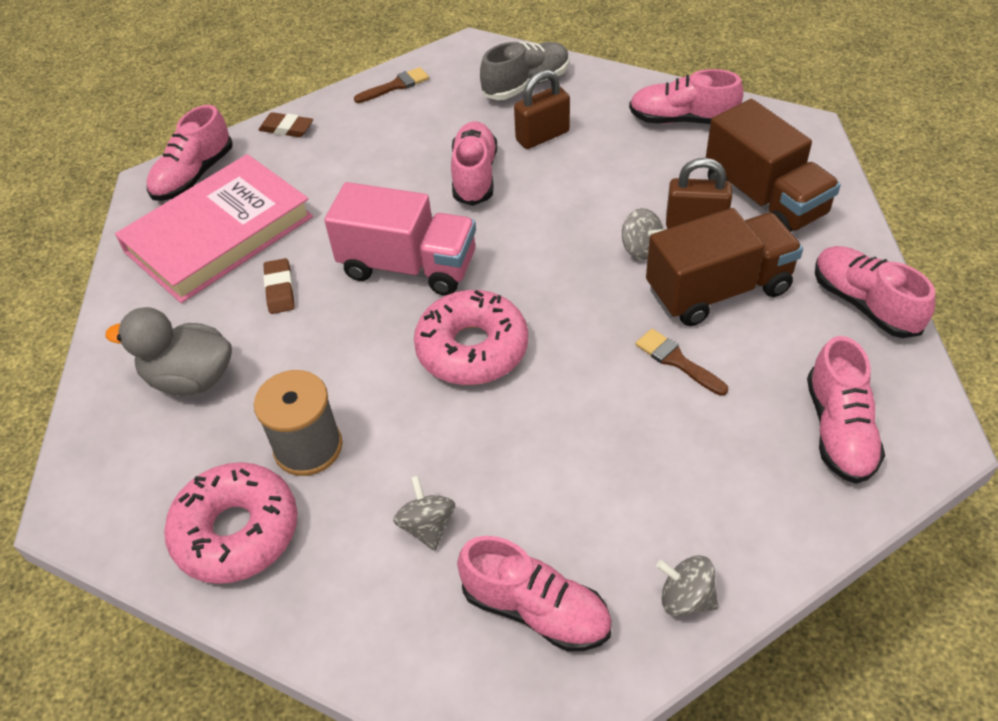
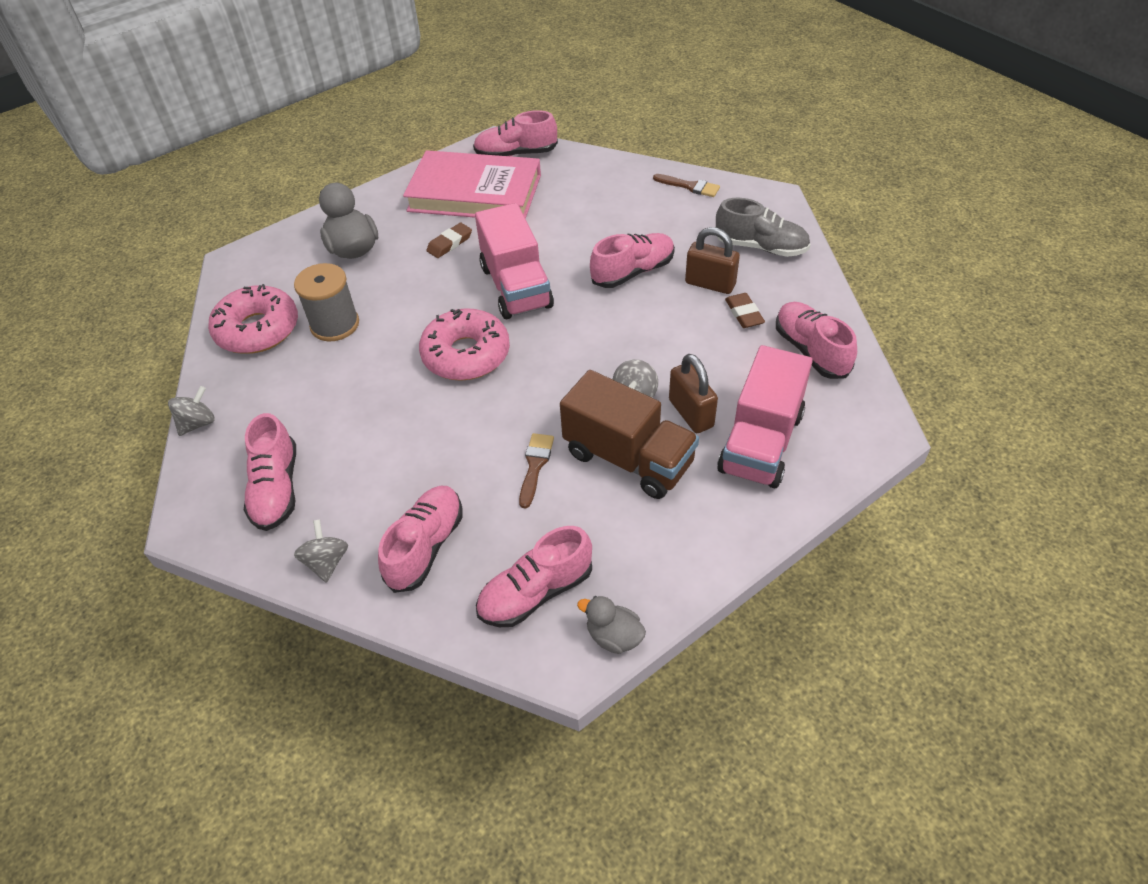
camera: 55 degrees right, 0 degrees up
brown eraser [259,112,313,137] -> brown eraser moved to [725,293,765,328]
grey spinning top [393,475,455,551] -> grey spinning top moved to [168,386,215,436]
brown truck [706,99,841,232] -> pink truck [717,345,813,488]
pink shoe [815,246,935,338] -> pink shoe moved to [378,486,463,593]
none -> grey duck [577,596,646,654]

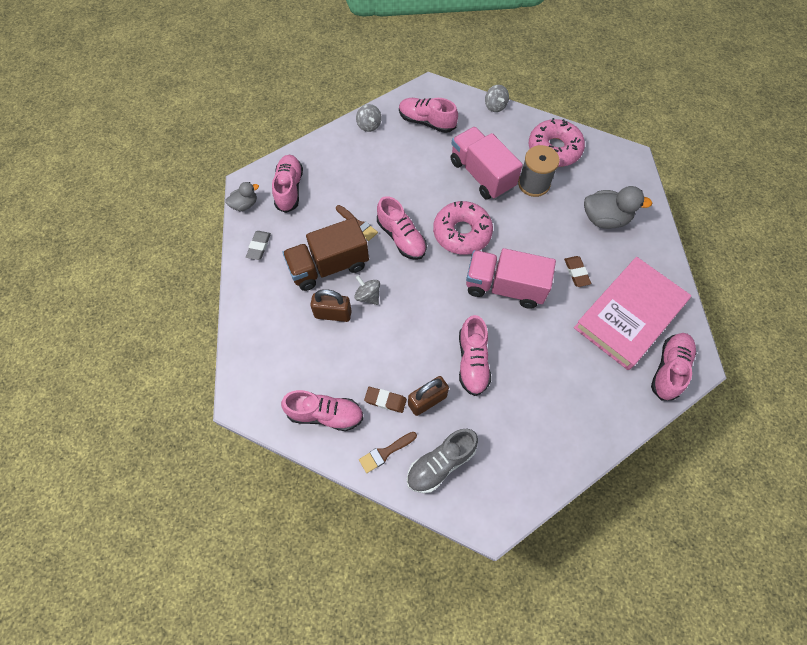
camera: 120 degrees right, 15 degrees up
grey spinning top [294,519,348,583] -> grey spinning top turned 45 degrees clockwise [356,104,382,132]
pink shoe [378,486,463,593] -> pink shoe moved to [377,196,427,260]
brown brush [653,174,720,197] -> brown brush moved to [359,432,417,473]
pink truck [717,345,813,488] -> pink truck moved to [450,127,523,200]
none -> grey eraser [246,231,271,260]

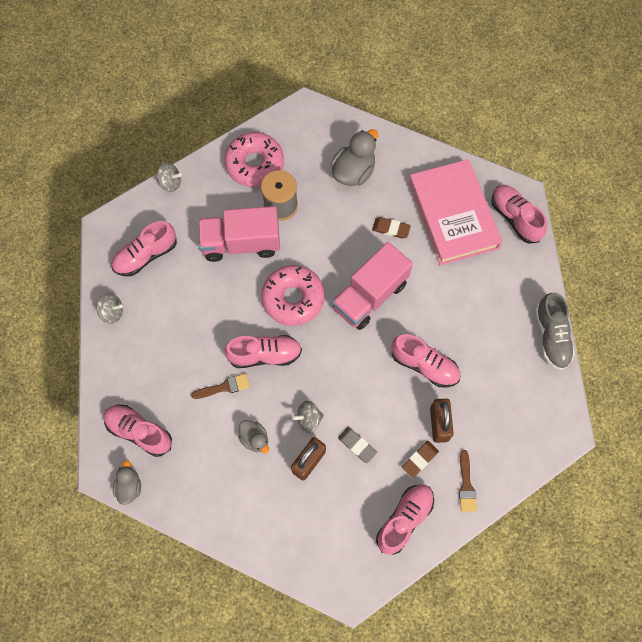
camera: 60 degrees left, 5 degrees up
grey eraser [246,231,271,260] -> grey eraser moved to [338,427,377,463]
brown truck [282,217,369,291] -> grey duck [238,420,269,454]
grey shoe [407,429,478,493] -> grey shoe moved to [535,293,575,370]

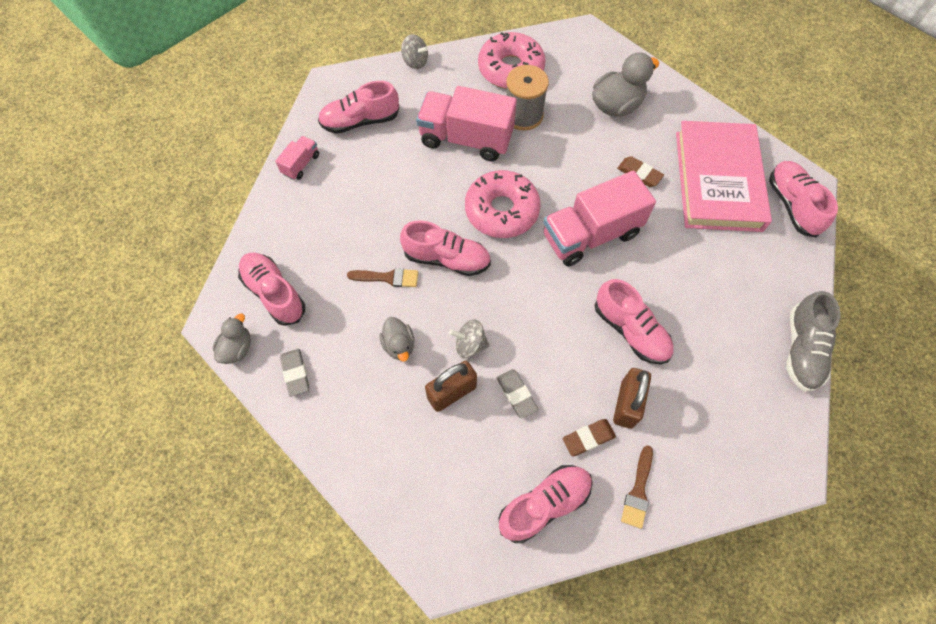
camera: 20 degrees right, 5 degrees down
grey spinning top [96,293,123,324] -> pink truck [275,136,319,180]
none -> grey eraser [280,349,309,397]

